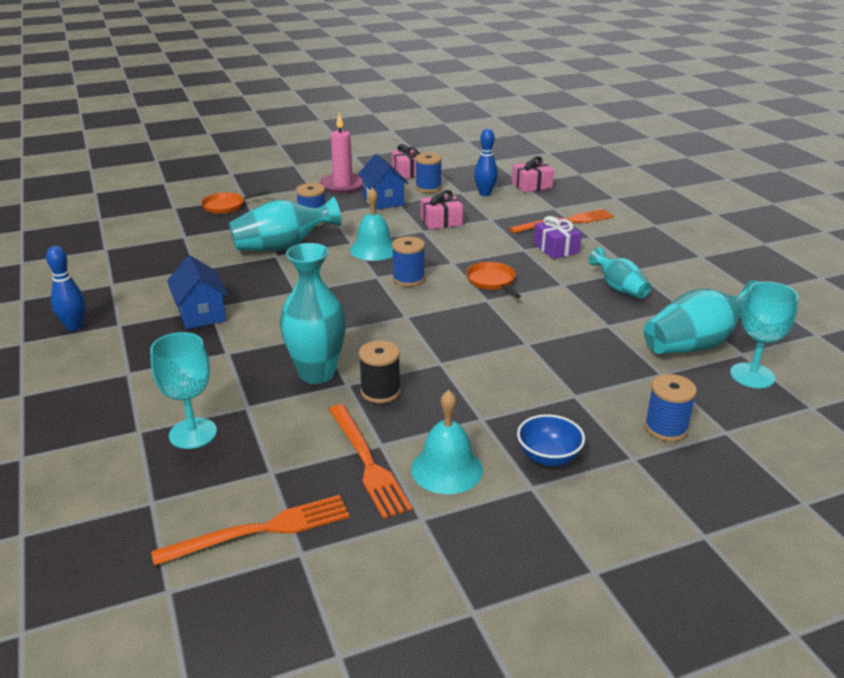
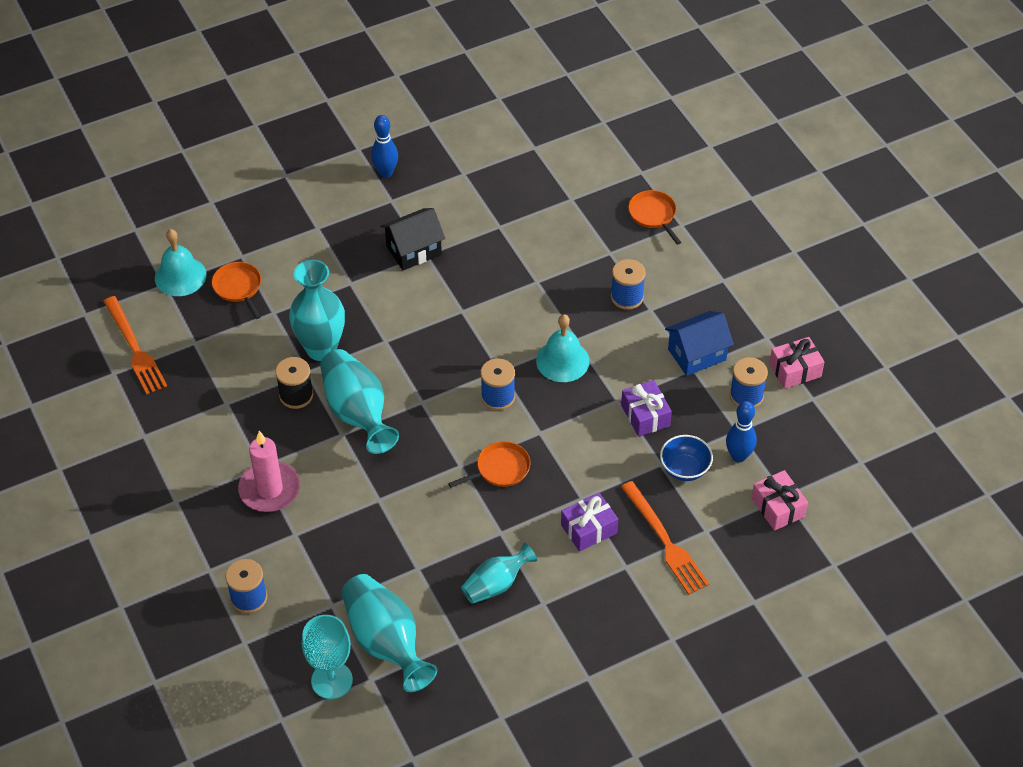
camera: 85 degrees right, 20 degrees up
turquoise goblet [150,332,217,449] -> orange pan [212,262,261,319]
blue house [167,255,228,329] -> black house [380,208,445,270]
turquoise vase [229,196,342,251] -> turquoise vase moved to [320,349,399,454]
pink candle [320,113,363,193] -> pink candle moved to [238,431,300,512]
orange fork [329,404,412,519] -> none
turquoise bell [411,390,483,494] -> turquoise bell moved to [155,229,207,296]
pink gift [421,190,463,230] -> purple gift [621,380,672,437]
blue bowl [517,414,585,466] -> blue bowl moved to [660,435,713,481]

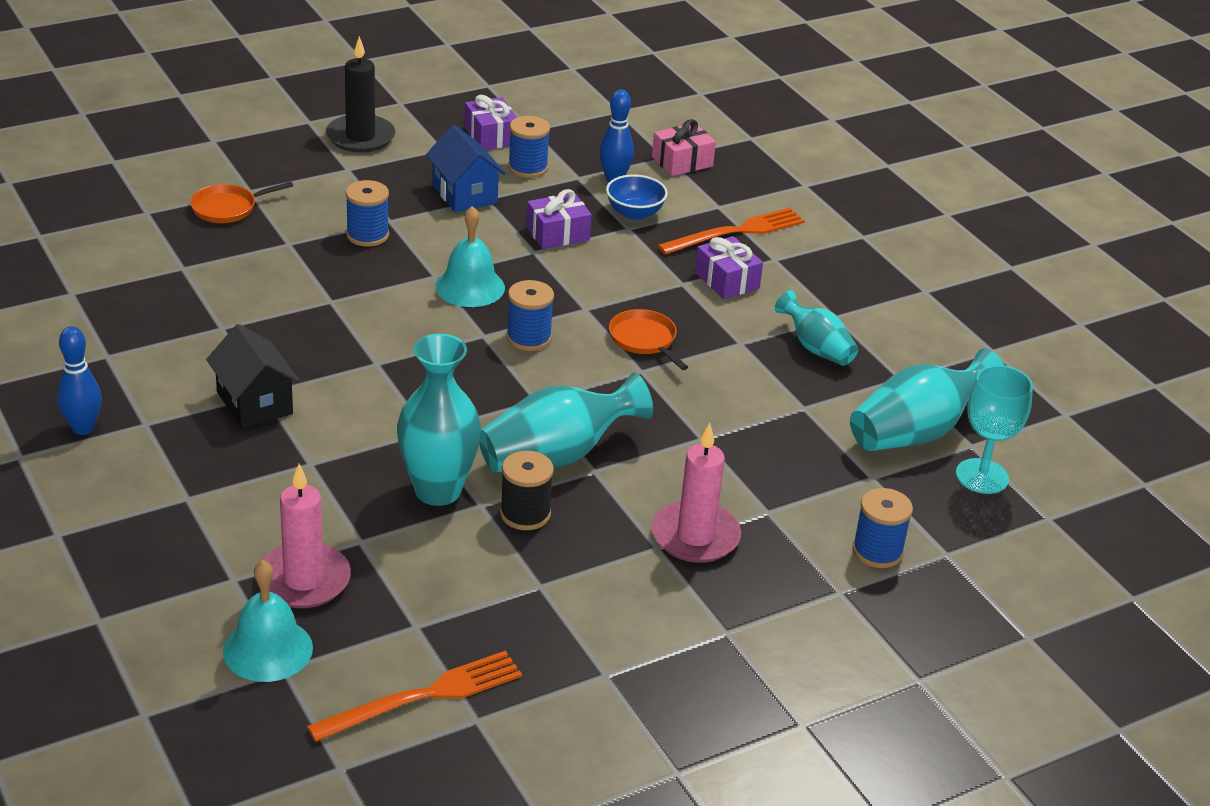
camera: 95 degrees left, 15 degrees down
orange pan [212,262,261,319] -> pink candle [261,464,351,608]
pink gift [769,337,824,389] -> purple gift [465,95,517,150]
none -> black candle [326,36,395,153]

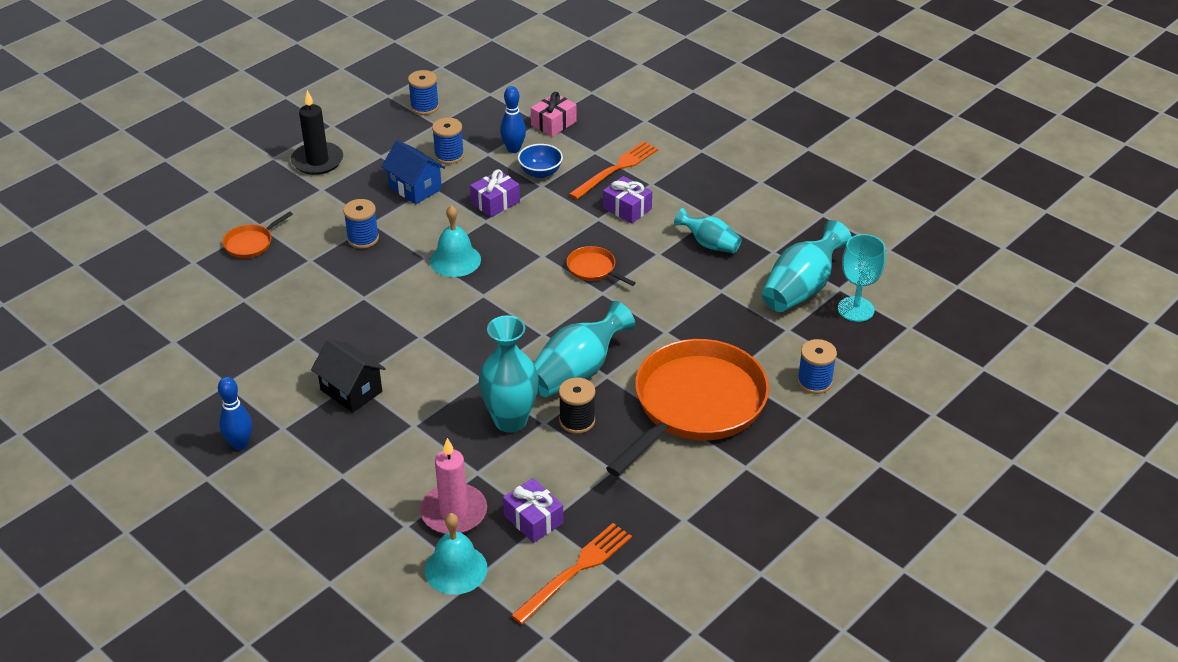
camera: 15 degrees left, 5 degrees up
purple gift [465,95,517,150] -> purple gift moved to [503,478,563,543]
blue spool [506,280,554,351] -> blue spool moved to [408,70,439,115]
pink candle [652,423,741,563] -> orange pan [606,339,769,477]

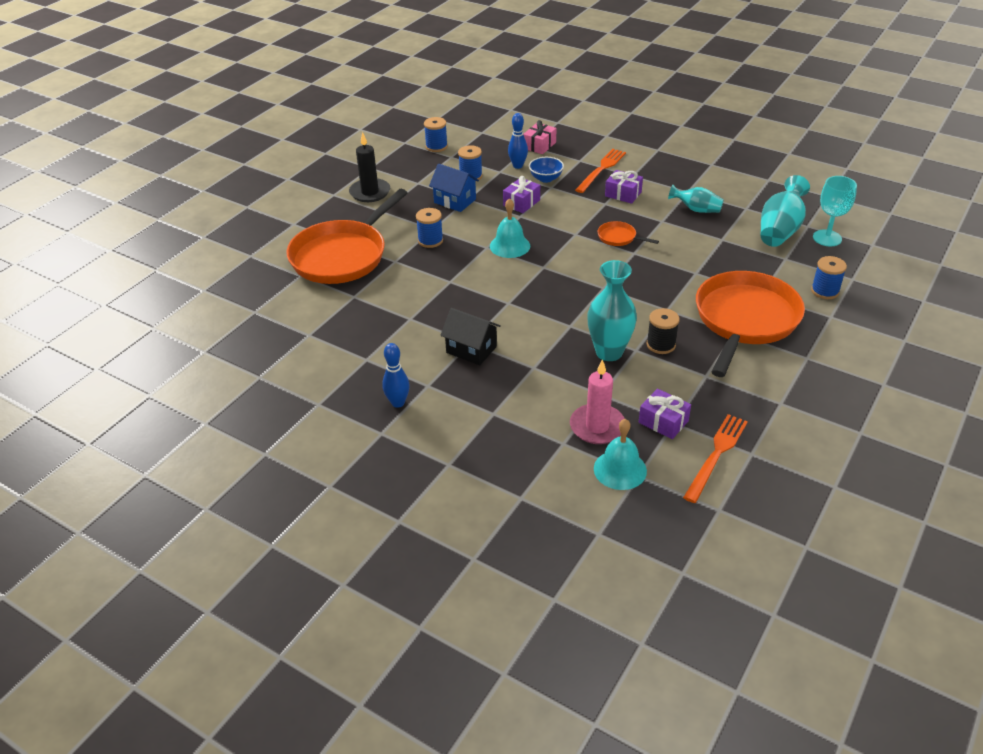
camera: 10 degrees left, 0 degrees up
orange pan [223,212,293,258] -> orange pan [286,189,407,284], size x2.48
turquoise vase [534,301,635,397] -> none

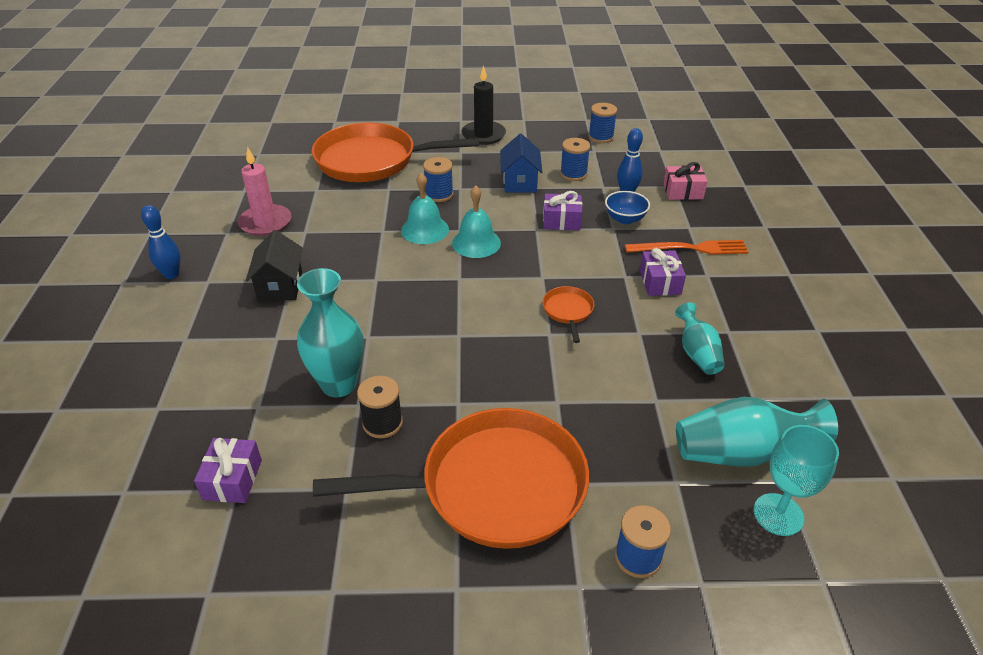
camera: 55 degrees right, 0 degrees up
pink candle [570,359,625,444] -> pink candle moved to [238,147,291,236]
turquoise bell [594,419,647,490] -> turquoise bell moved to [401,173,449,244]
orange fork [683,414,748,503] -> none

